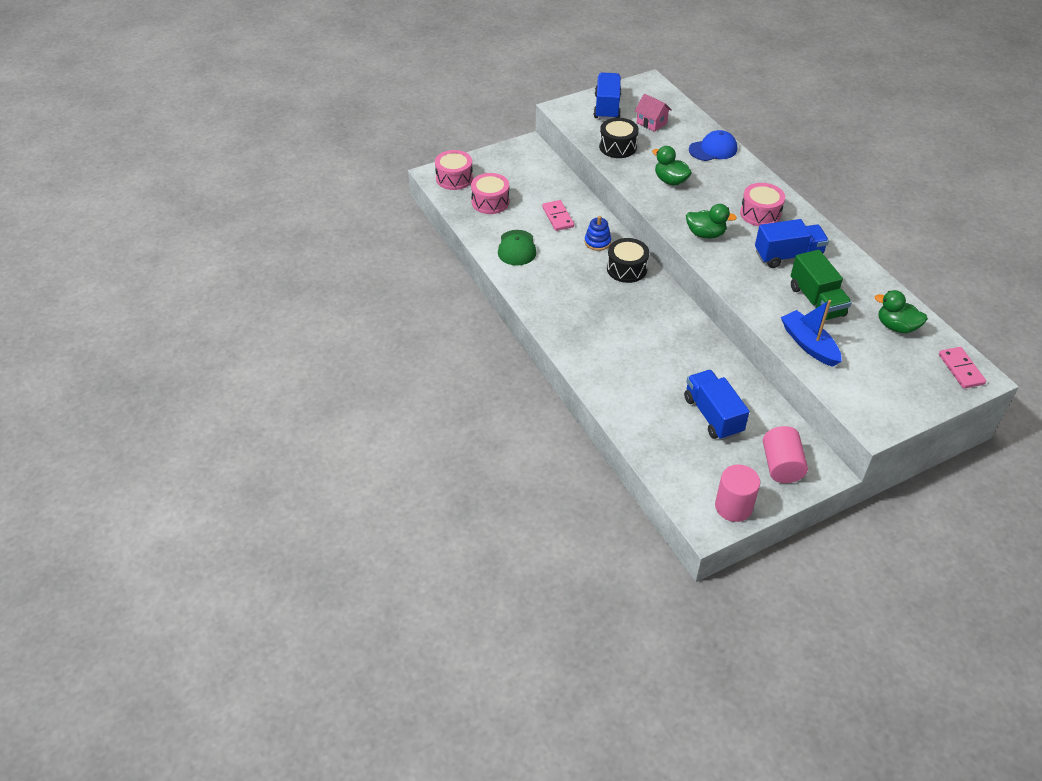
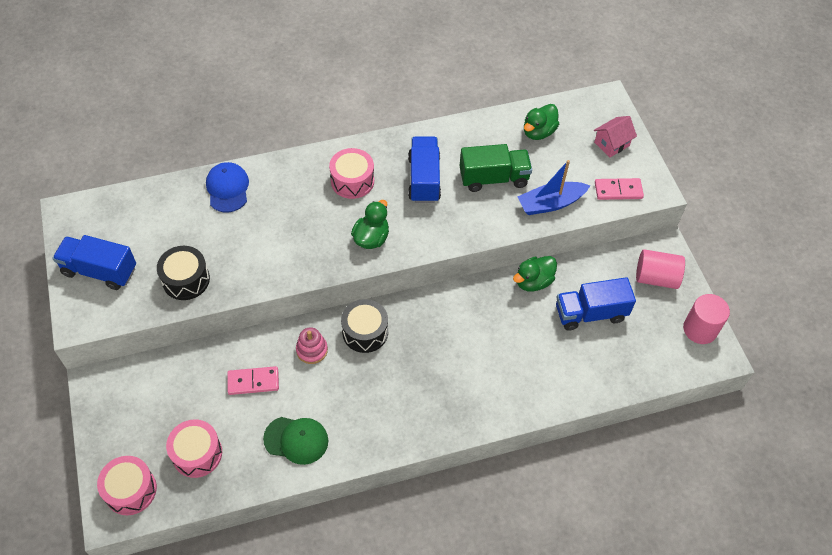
camera: 80 degrees left, 10 degrees up
blue stacking toy [585,216,611,251] -> pink stacking toy [296,327,328,364]
pink house [635,94,672,132] -> pink house moved to [594,116,637,157]
green duck [652,146,692,185] -> green duck moved to [513,256,557,291]
pink domino [939,347,986,389] -> pink domino moved to [595,178,644,200]

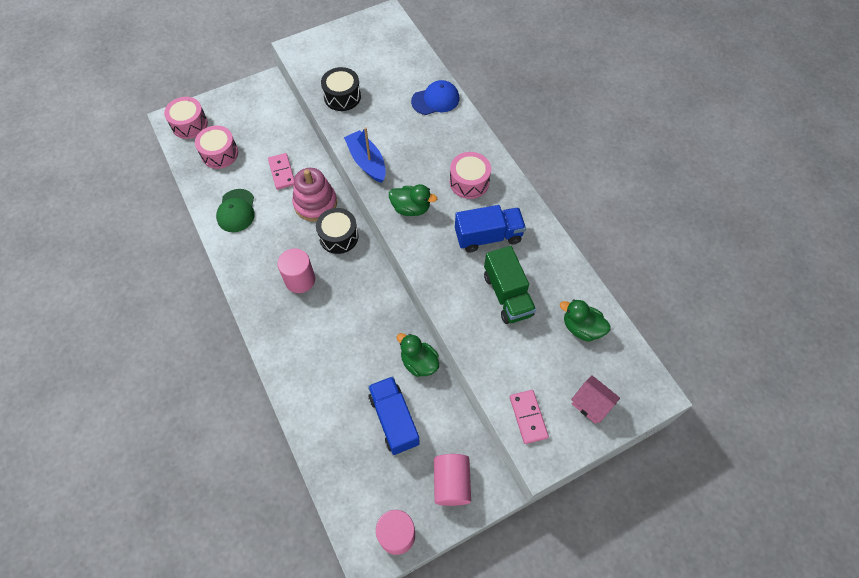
camera: 80 degrees right, 5 degrees up
blue truck [52,235,136,290] -> none
pink stacking toy [296,327,328,364] -> pink stacking toy [292,168,337,222], size x1.68
blue boat [517,160,590,215] -> blue boat moved to [344,127,386,183]
none -> pink cylinder [277,248,315,293]

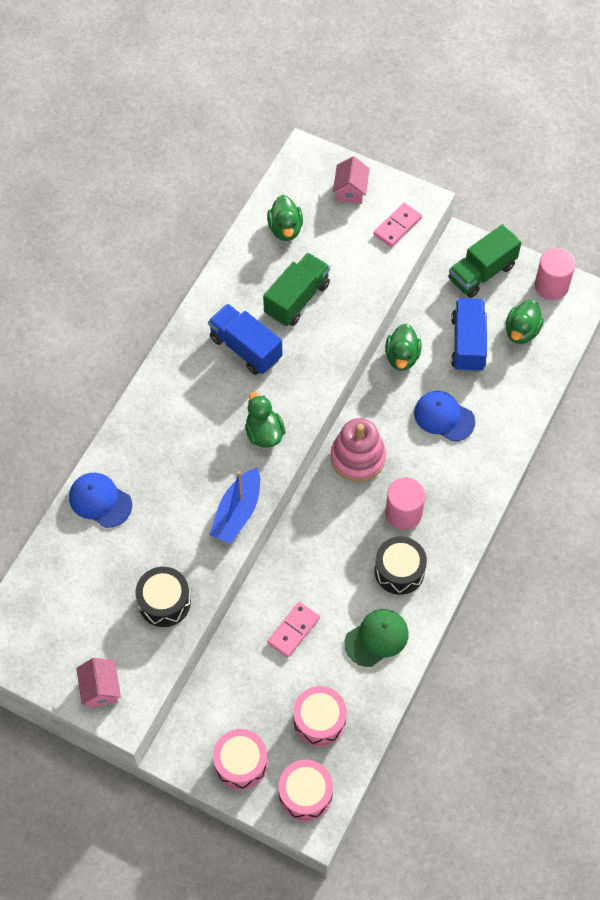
camera: 125 degrees left, 0 degrees up
pink stacking toy [292,168,337,222] -> pink stacking toy moved to [331,418,386,482]
black drum [316,208,358,254] -> black drum moved to [375,537,427,595]
blue truck [368,376,420,455] -> blue truck turned 150 degrees clockwise [451,298,487,372]
pink cylinder [434,454,471,506] -> green truck [449,224,522,298]
pink drum [450,152,491,199] -> pink drum moved to [213,729,268,790]
none -> pink house [76,658,121,708]
none -> blue cap [414,391,475,441]
none -> green duck [506,300,544,344]

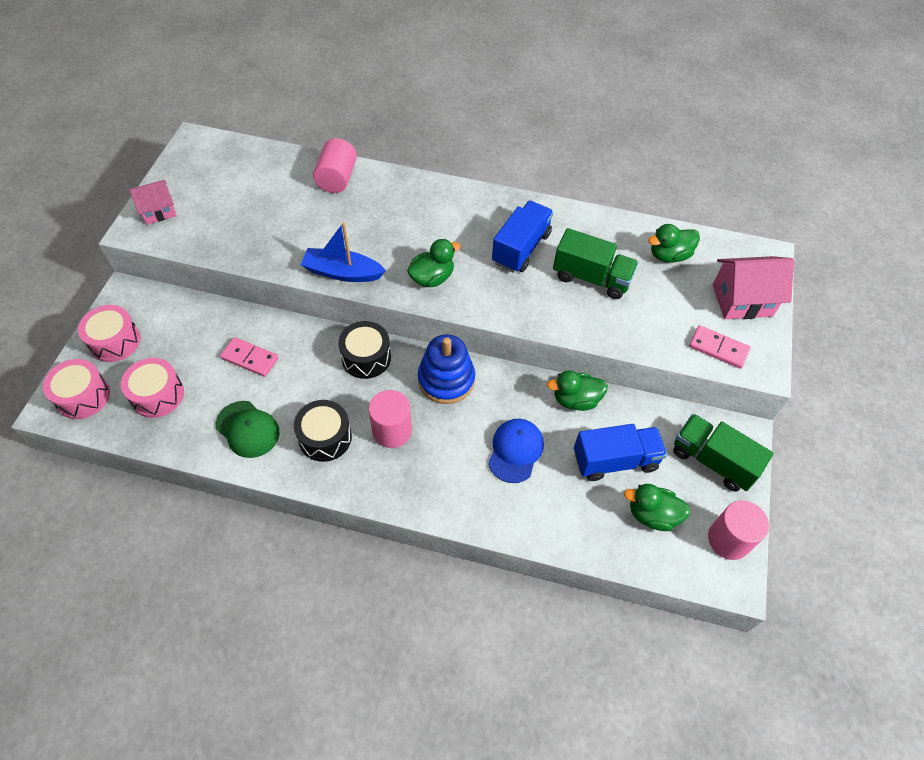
camera: 75 degrees right, 5 degrees down
blue cap [69,473,132,528] -> pink cylinder [313,138,357,193]
black drum [135,567,191,627] -> black drum moved to [338,321,391,379]
pink stacking toy [331,418,386,482] -> blue stacking toy [418,334,475,404]
pink house [333,156,370,204] -> pink house [713,256,794,319], size x1.59

